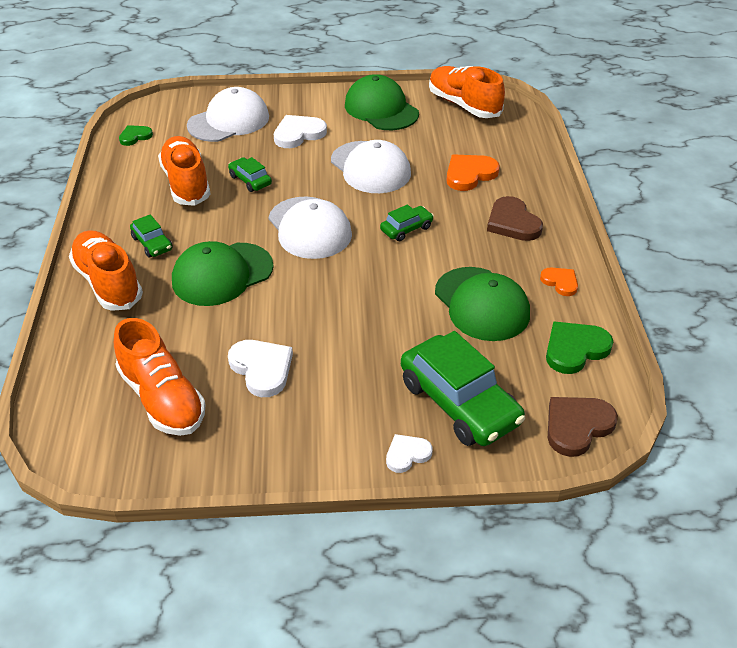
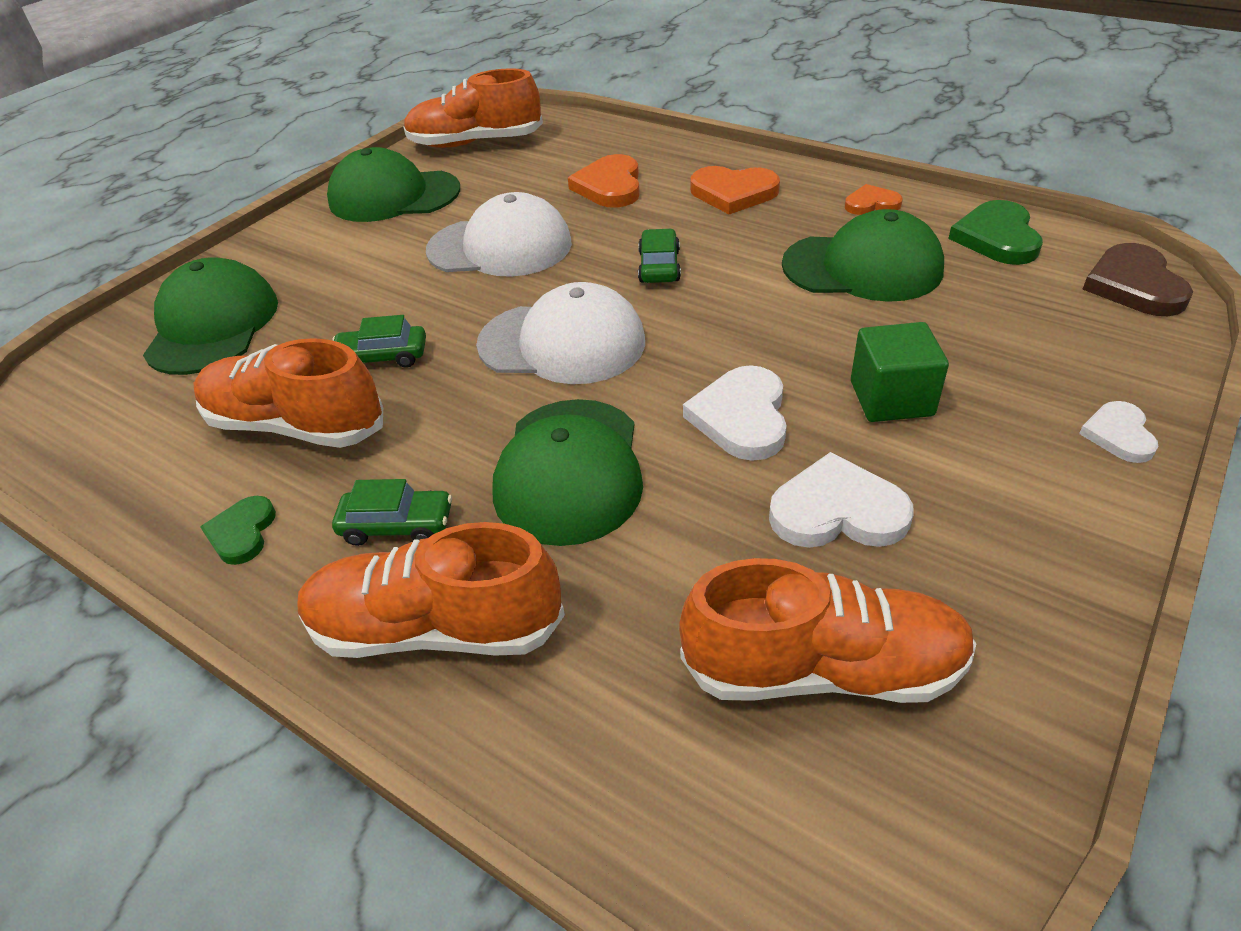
camera: 50 degrees left, 0 degrees up
green heart [119,125,153,146] -> green heart moved to [200,496,276,565]
white cap [187,87,269,142] -> green cap [143,257,278,375]
white heart [274,115,327,148] -> white heart moved to [683,365,787,461]
green car [401,331,525,446] -> none
brown heart [487,196,543,241] -> orange heart [690,166,780,214]
none -> green cube [851,322,949,422]

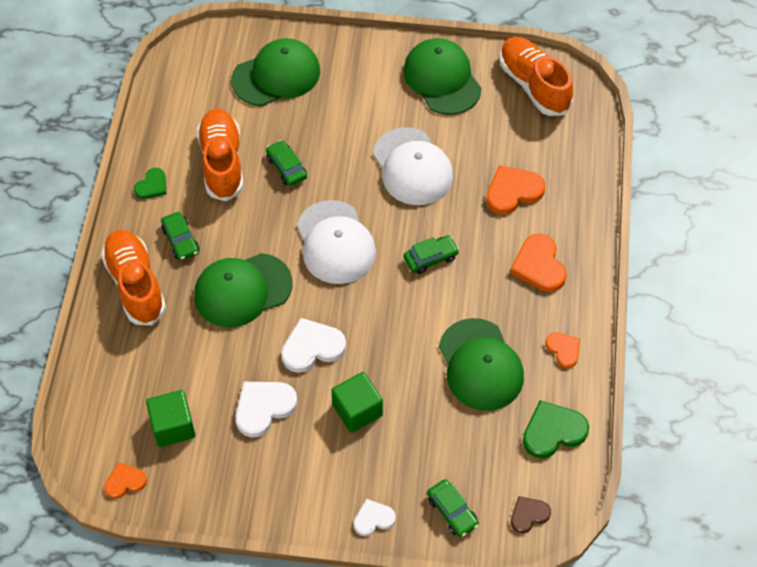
camera: 60 degrees right, 15 degrees up
green heart [200,496,276,565] -> green heart turned 150 degrees clockwise [134,168,166,199]
orange shoe [679,558,977,703] -> green cube [146,390,195,447]
white heart [769,452,914,548] -> white heart turned 105 degrees counterclockwise [236,382,298,438]
brown heart [1082,243,1193,316] -> brown heart [511,496,551,533], size x0.61
none -> orange heart [104,462,147,499]
none -> green car [427,479,479,537]

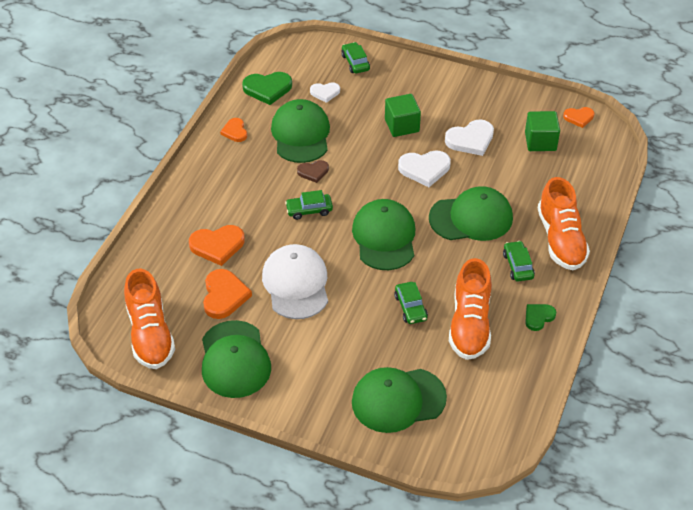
camera: 165 degrees left, 10 degrees down
white cap [297,200,376,284] -> green cap [352,199,415,270]
white heart [354,499,396,536] -> white heart moved to [310,82,340,103]
orange heart [510,234,567,292] -> orange heart moved to [203,269,252,319]
brown heart [511,496,551,533] -> brown heart moved to [297,160,329,183]

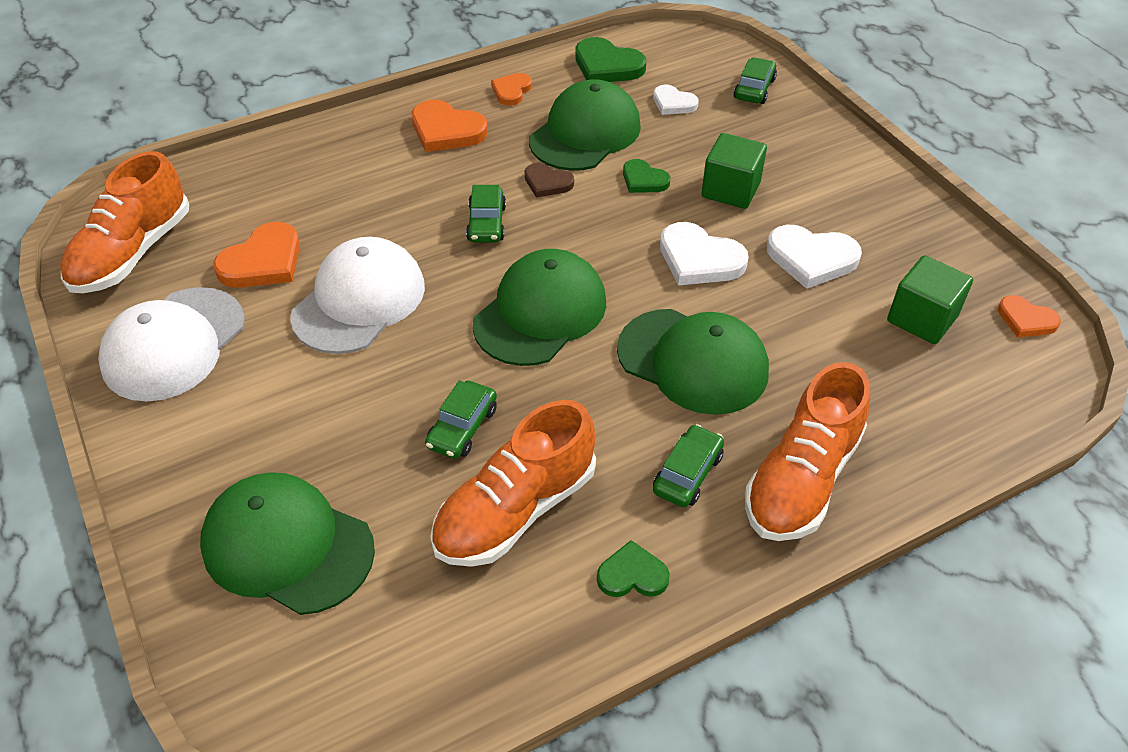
camera: 40 degrees right, 0 degrees up
orange heart [189,225,245,266] -> orange heart moved to [412,100,488,152]
green cap [202,320,271,398] -> white cap [98,287,245,402]
green car [285,190,333,220] -> green car turned 120 degrees counterclockwise [466,185,506,242]
none -> green heart [623,159,670,193]

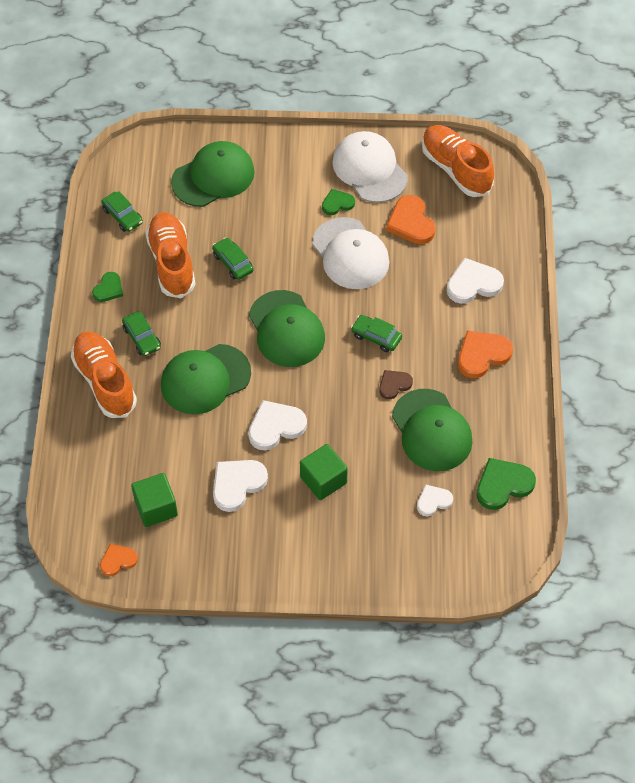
camera: 120 degrees right, 10 degrees up
orange heart [491,73,532,106] -> none
green heart [623,159,670,193] -> green heart moved to [322,189,355,215]
green car [733,57,777,104] -> green car moved to [101,191,143,232]
none -> white heart [447,258,504,304]

